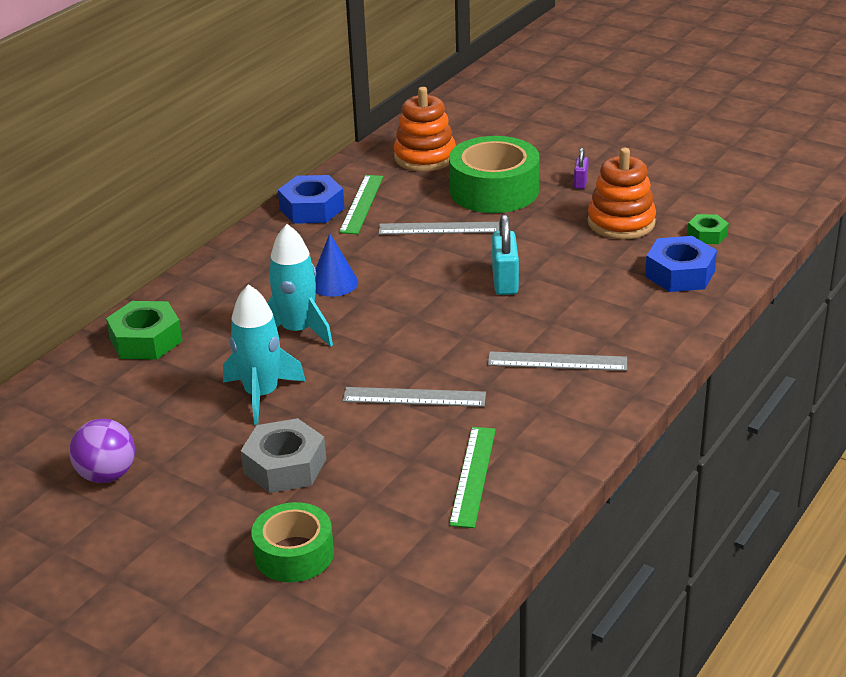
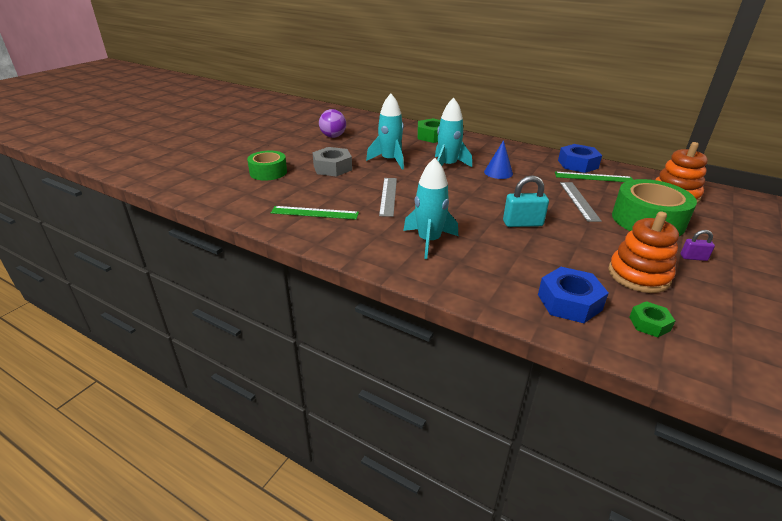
camera: 85 degrees right, 0 degrees up
grey ruler [488,351,627,371] -> turquoise rocket [403,158,458,259]

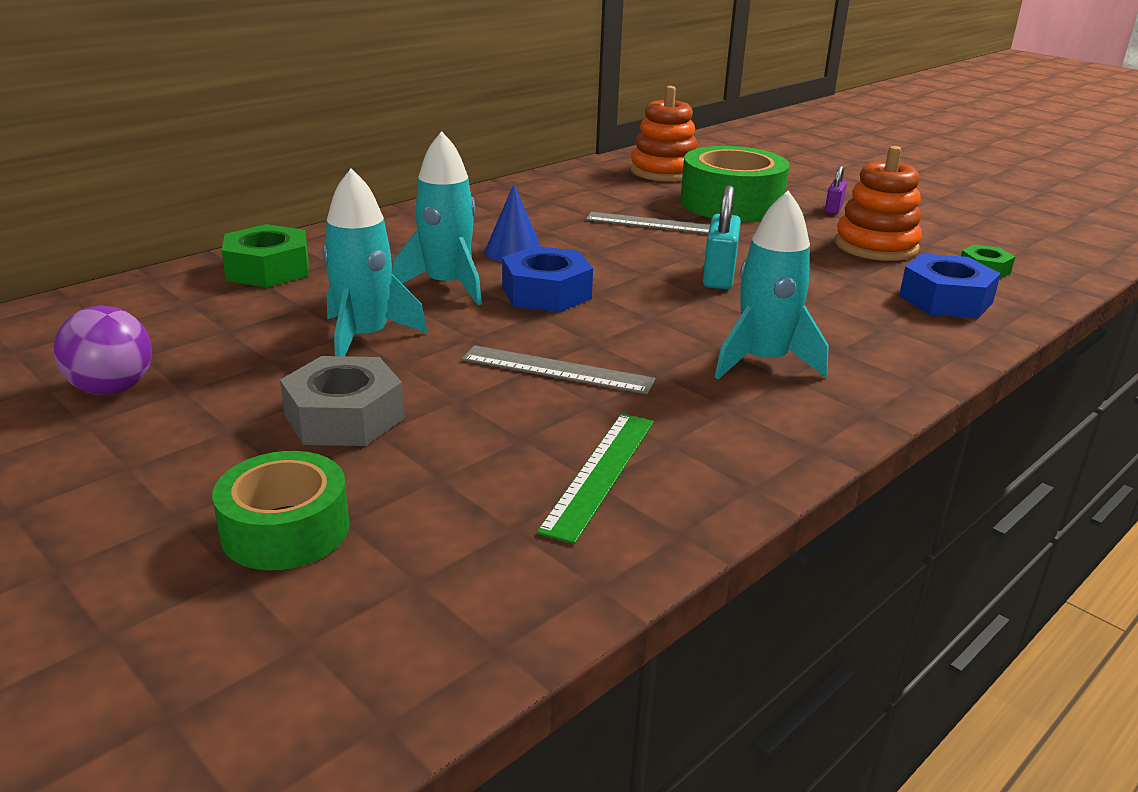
camera: 75 degrees left, 5 degrees down
green ruler [555,172,633,182] -> none
blue nut [558,144,602,173] -> blue nut moved to [502,246,593,312]

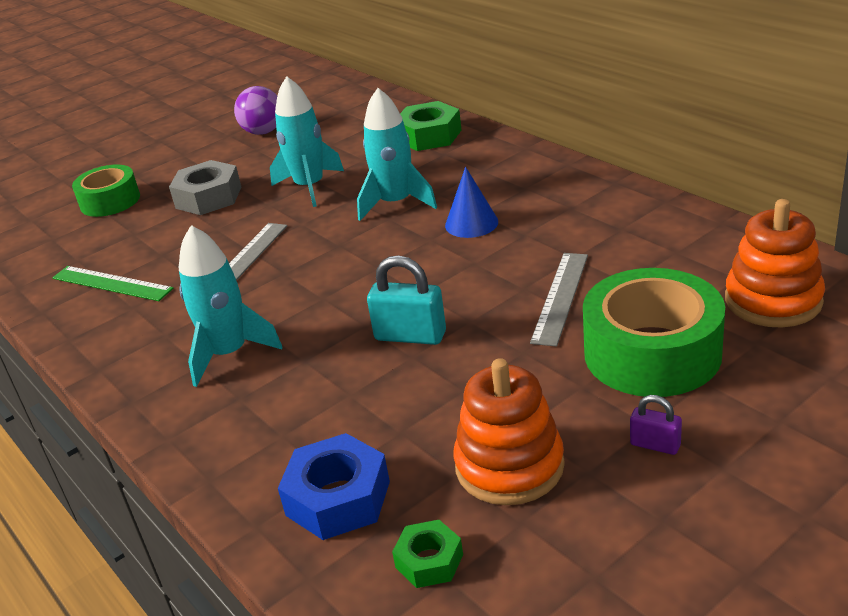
camera: 100 degrees right, 5 degrees up
blue nut [502,246,593,312] -> none

